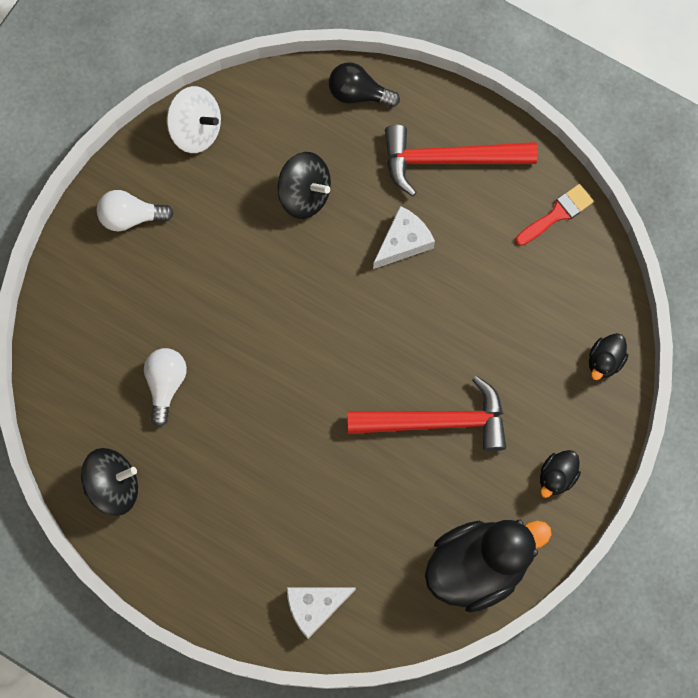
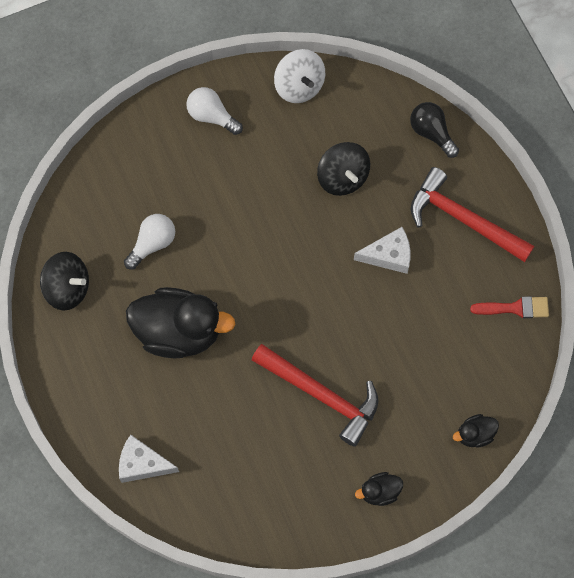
camera: 35 degrees right, 5 degrees down
black duck [425,520,552,612] -> black duck moved to [126,287,236,358]

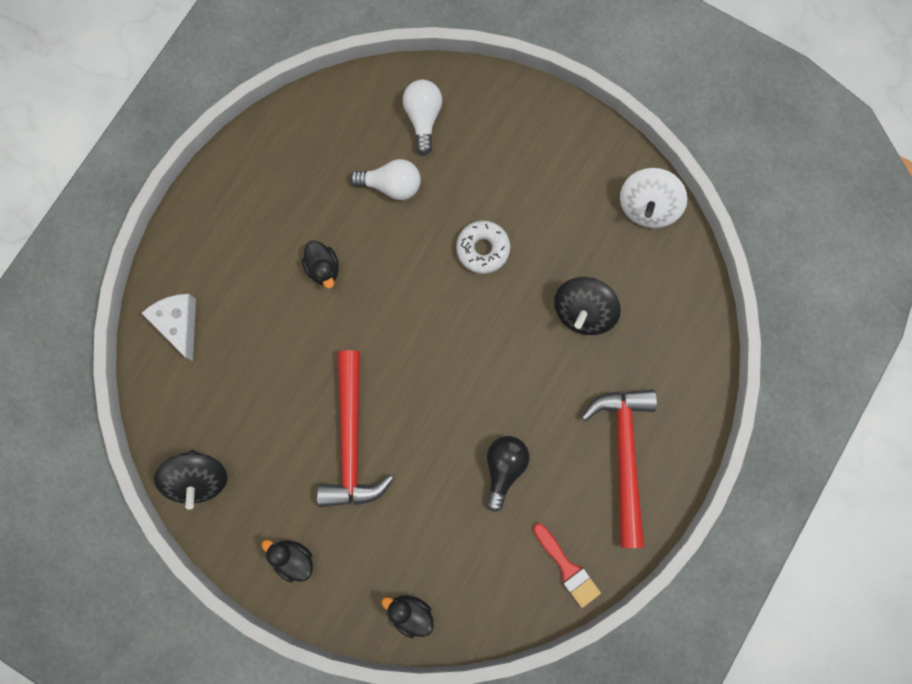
camera: 55 degrees right, 10 degrees up
black spinning top [40,252,89,310] -> black spinning top moved to [154,450,227,510]
black duck [126,287,236,358] -> black duck [302,240,339,288], size x0.45
white light bulb [186,87,243,135] -> white light bulb moved to [403,80,442,155]
white cheese [354,227,410,274] -> none
black light bulb [410,102,459,158] -> black light bulb moved to [486,436,530,512]
none -> white donut [456,221,510,274]

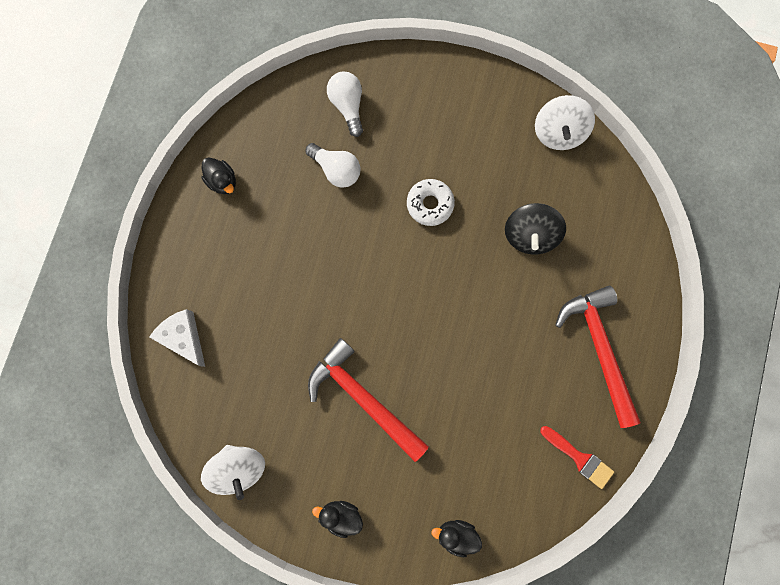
camera: 15 degrees left, 0 degrees up
black spinning top [154,450,227,510] -> white spinning top [201,445,265,500]
black duck [302,240,339,288] -> black duck moved to [201,157,236,194]
red hammer [317,350,394,507] -> red hammer turned 150 degrees clockwise [308,338,429,462]
white light bulb [350,159,421,200] -> white light bulb turned 45 degrees clockwise [305,143,360,188]
black light bulb [486,436,530,512] -> none

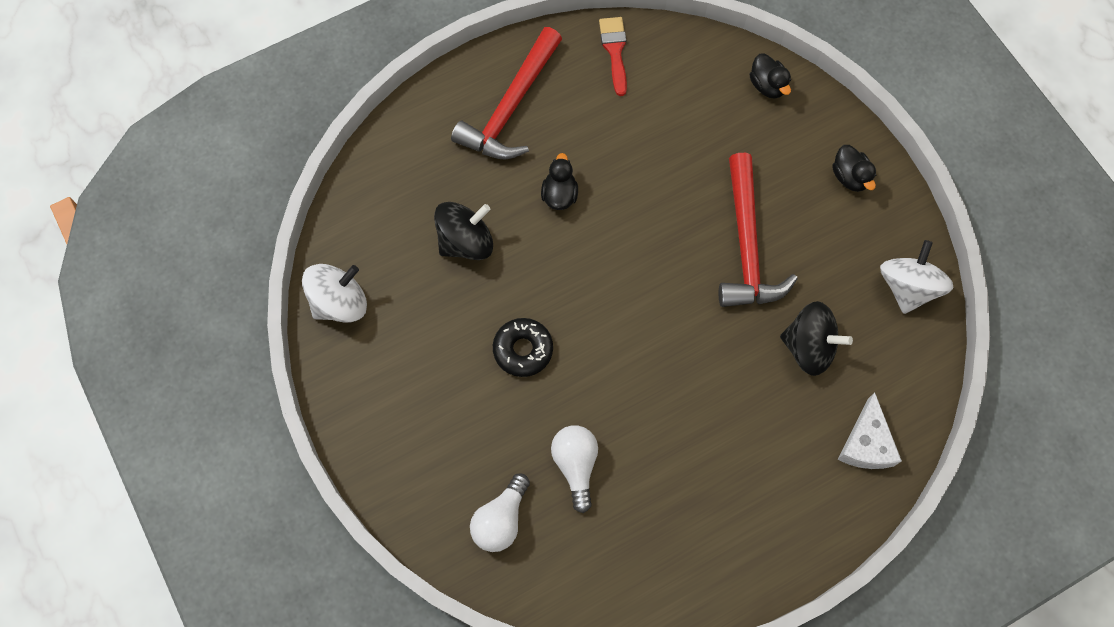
camera: 135 degrees left, 10 degrees down
black duck [201,157,236,194] -> black duck moved to [541,153,578,210]
white donut [407,179,455,226] -> black donut [493,318,553,377]
none -> black spinning top [780,301,853,376]

